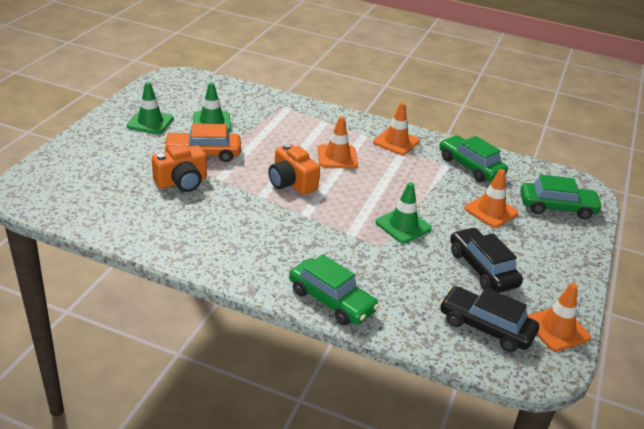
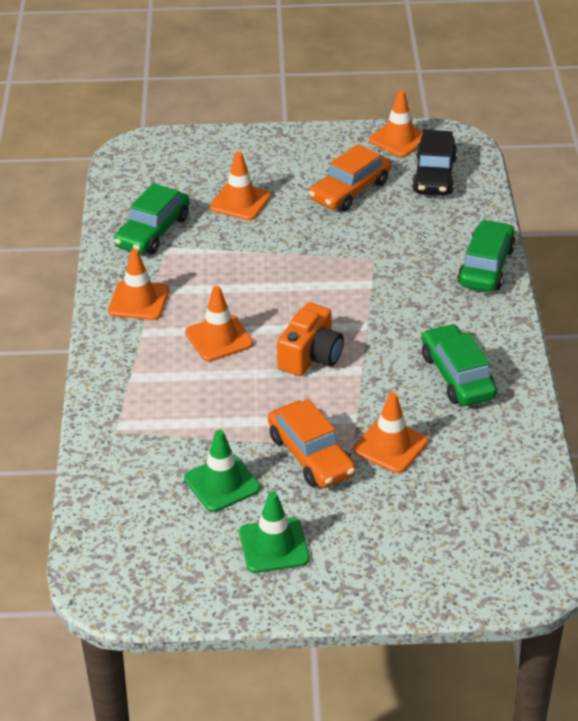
camera: 110 degrees left, 5 degrees up
orange camera [152,144,207,192] -> orange traffic cone [353,392,428,473]
green traffic cone [376,182,432,243] -> none
black car [450,227,523,293] -> orange car [309,144,391,211]
green car [520,175,603,219] -> green car moved to [422,324,497,406]

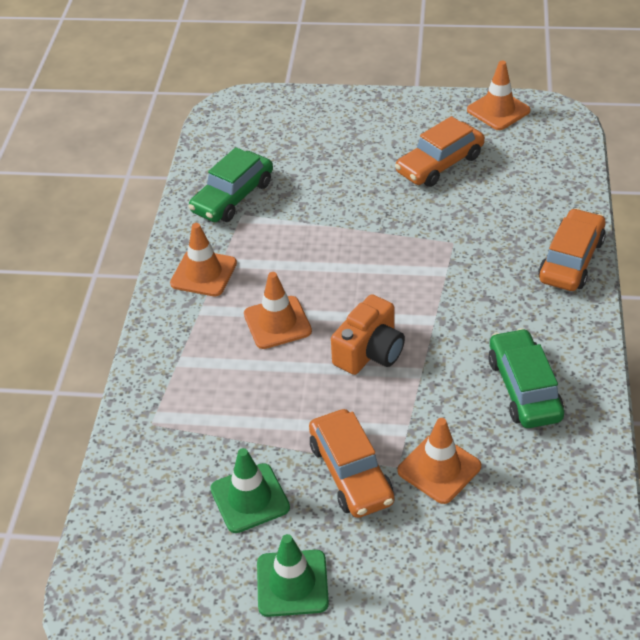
camera: 10 degrees right, 5 degrees up
orange traffic cone [209,151,271,220] -> none
black car [412,130,457,196] -> none
green car [458,220,516,292] -> orange car [538,208,606,291]

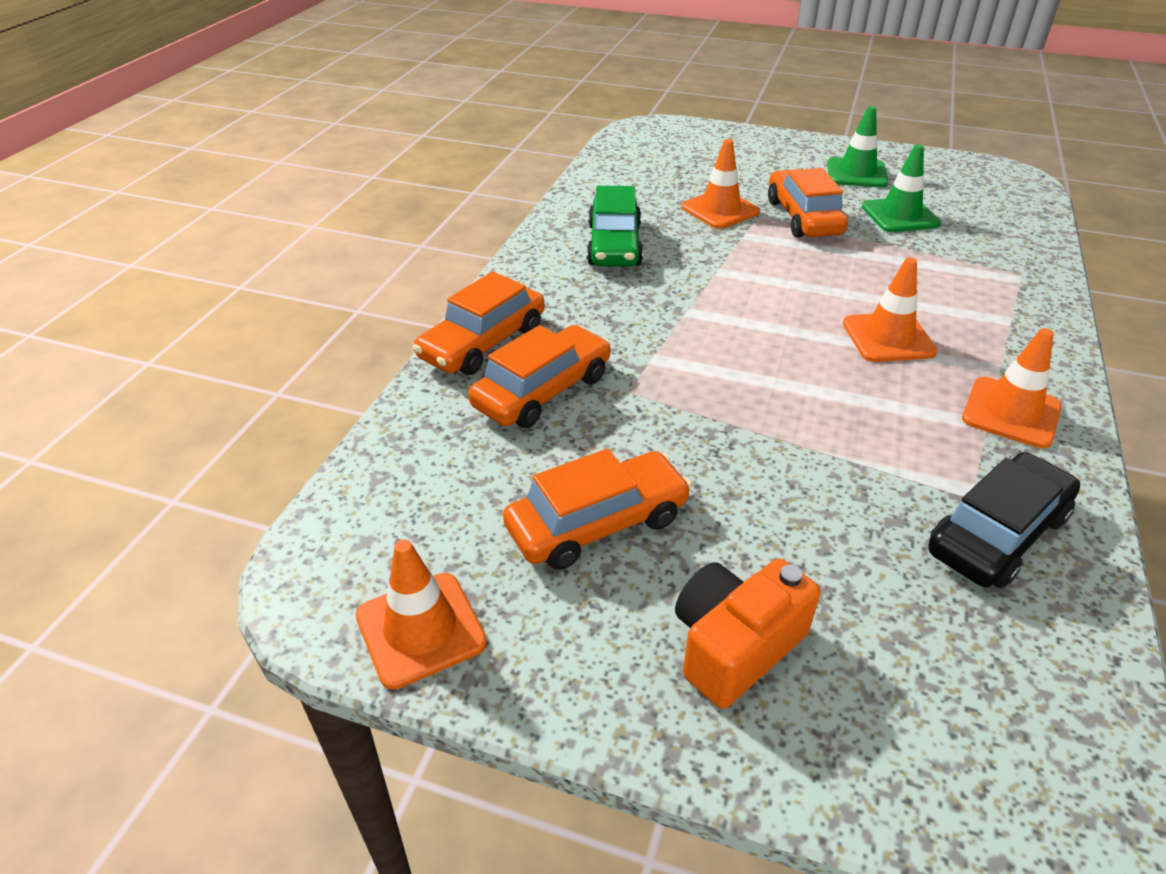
camera: 170 degrees left, 5 degrees down
green car [188,147,273,222] -> black car [929,452,1080,588]
orange camera [331,294,405,375] -> orange camera moved to [675,558,821,709]
none -> orange car [468,325,611,428]

